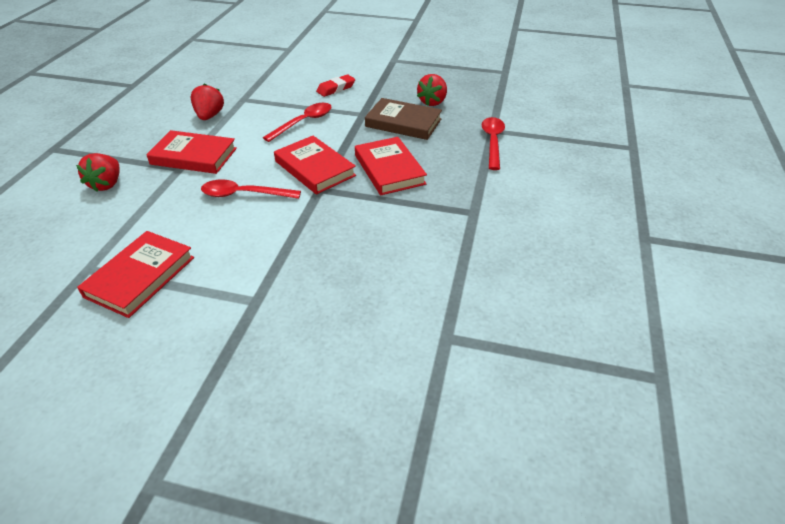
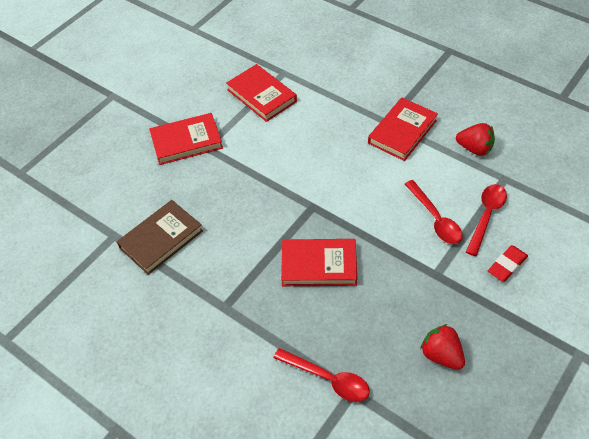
camera: 115 degrees right, 10 degrees up
red strawberry [76,153,120,192] -> none
red spoon [201,179,301,199] -> red spoon moved to [466,184,507,256]
red book [274,136,356,195] -> red book moved to [149,113,223,165]
red eraser [316,74,355,97] -> red eraser turned 60 degrees clockwise [488,245,528,282]
brown book [365,98,442,140] -> brown book moved to [117,200,203,275]

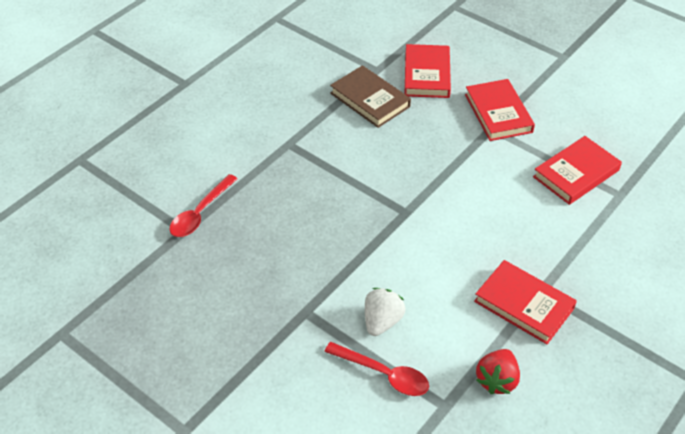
camera: 90 degrees right, 5 degrees down
red book [281,239,357,286] -> red book moved to [405,44,451,98]
red spoon [405,180,463,244] -> white strawberry [365,288,405,336]
red strawberry [420,324,465,370] -> none
red eraser [488,245,528,282] -> none

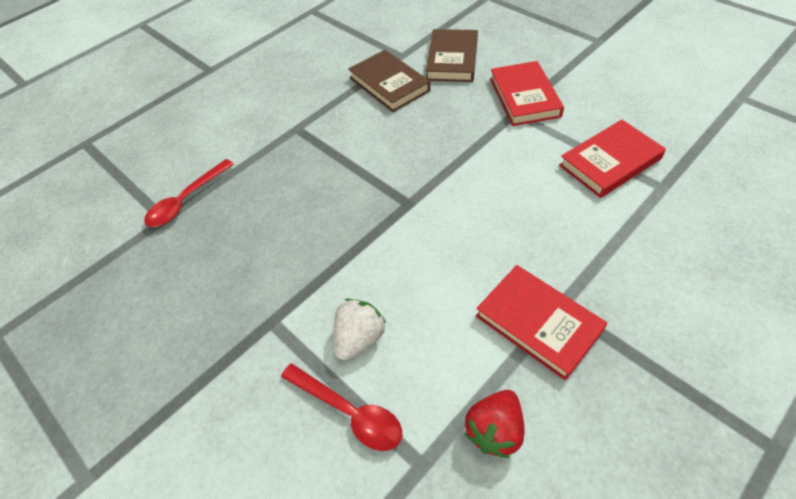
camera: 10 degrees right, 5 degrees up
red book [405,44,451,98] -> brown book [426,29,478,82]

